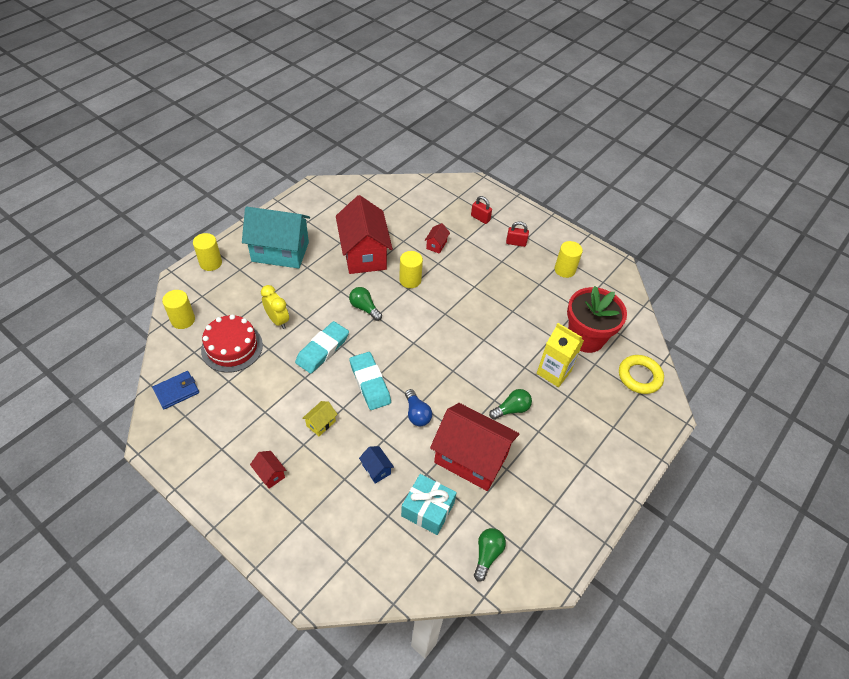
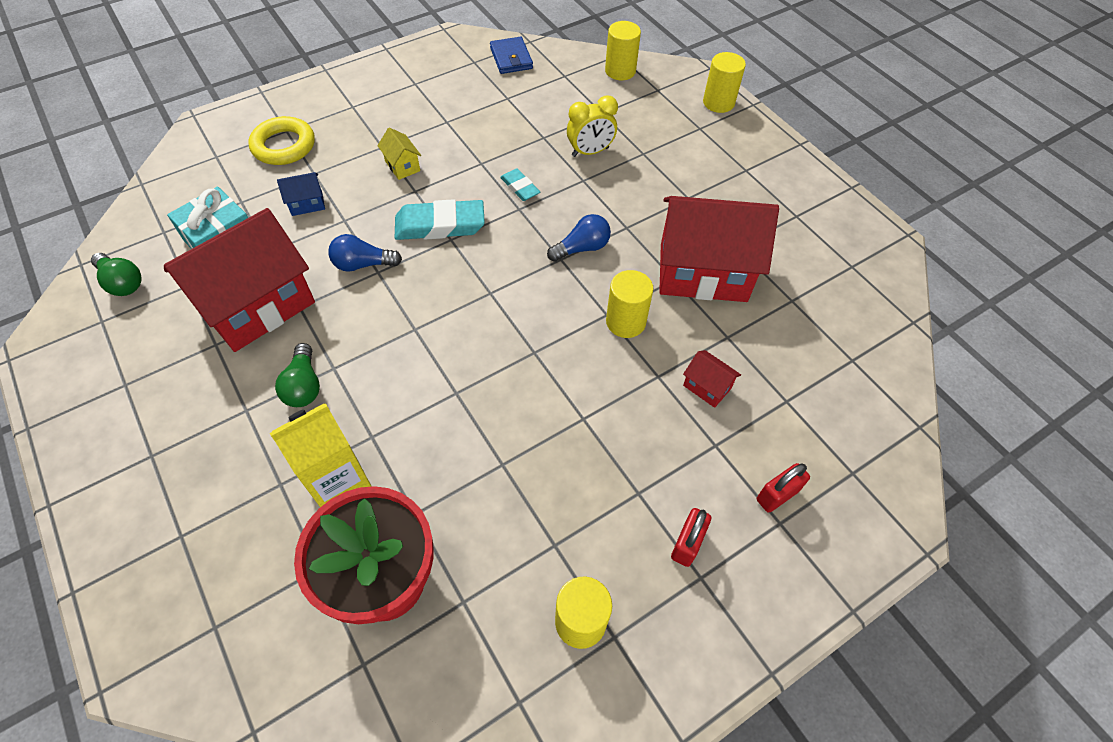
camera: 110 degrees right, 5 degrees up
red cake [201,314,263,373] -> none
turquoise house [242,206,310,269] -> none
red house [250,451,286,489] -> none
turquoise eraser [295,321,349,374] -> turquoise eraser [500,168,540,201], size x0.55
green light bulb [349,287,382,321] -> blue light bulb [547,214,611,262]
yellow ring [619,355,664,394] -> yellow ring moved to [248,116,315,165]

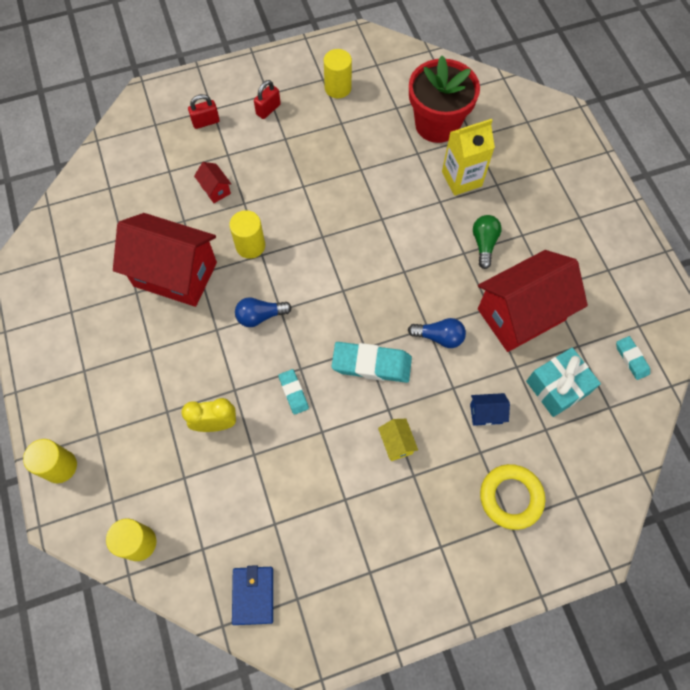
camera: 165 degrees left, 10 degrees up
green light bulb [91,253,141,296] -> turquoise eraser [616,336,650,380]

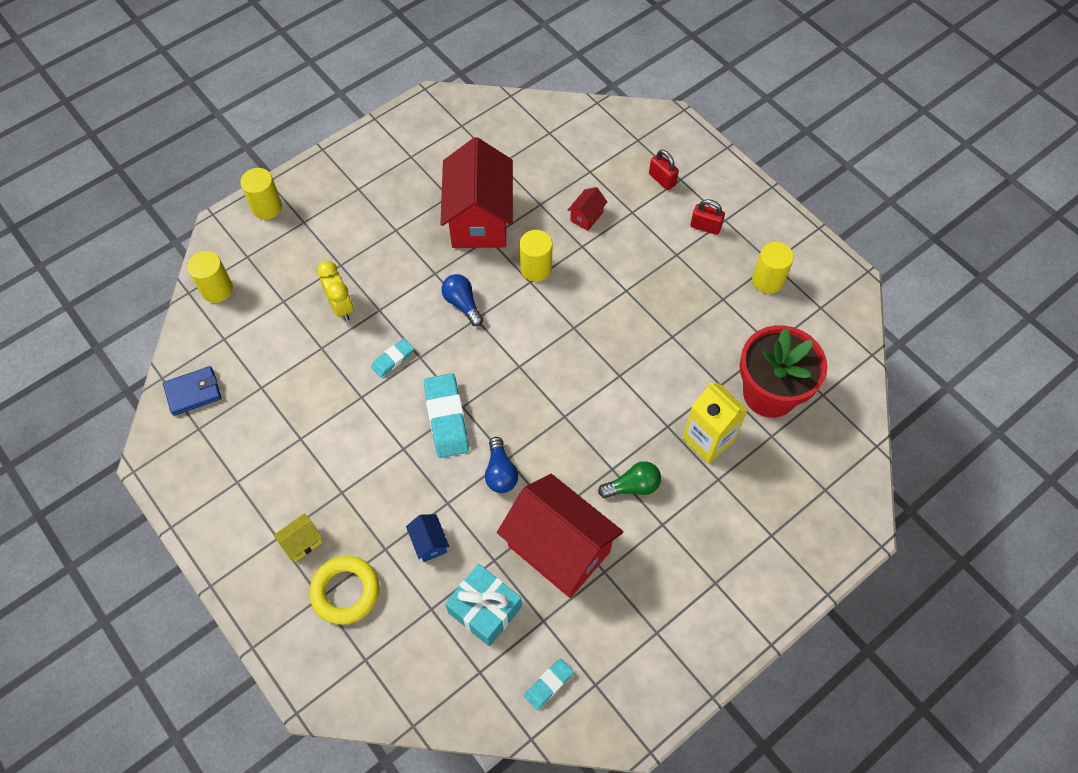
camera: 70 degrees right, 5 degrees down
yellow house [378,419,418,461] -> yellow house moved to [273,513,323,562]

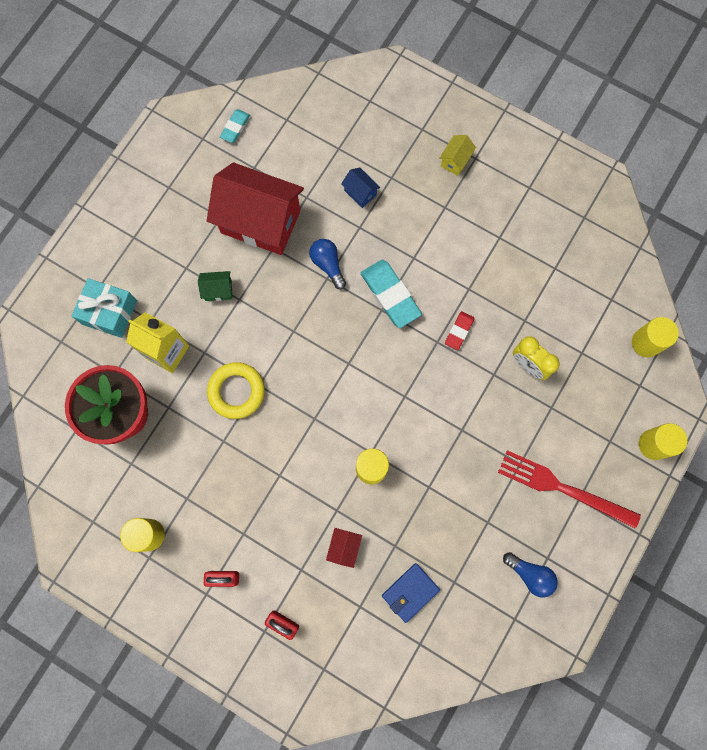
camera: 160 degrees right, 15 degrees up
blue wallet [163,366,221,416] -> blue wallet moved to [382,563,440,623]
yellow ring [310,556,379,625] -> yellow ring moved to [207,362,265,419]
turquoise eraser [371,338,414,377] -> red eraser [445,311,475,350]
red house [440,137,513,248] -> none
blue light bulb [441,274,483,326] -> blue light bulb moved to [503,552,558,597]
turquoise gift [445,564,522,646] -> turquoise gift moved to [72,278,137,338]
green light bulb [598,461,661,498] -> green house [198,271,232,301]
none -> red fork [498,450,641,529]

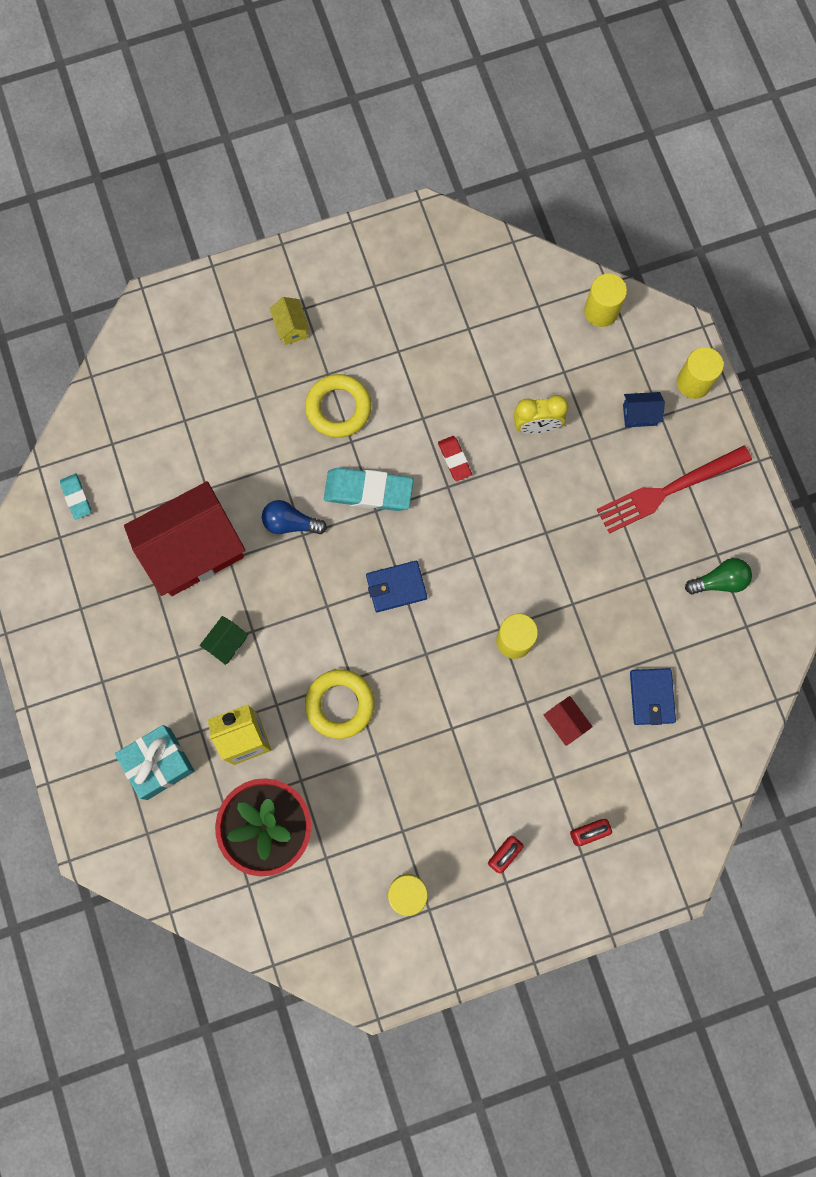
camera: 50 degrees left, 0 degrees up
blue house [341,167,380,208] -> blue house moved to [623,392,665,427]
blue light bulb [503,552,558,597] -> green light bulb [685,558,752,594]
none -> yellow ring [305,374,371,438]
none -> blue wallet [366,561,427,612]

